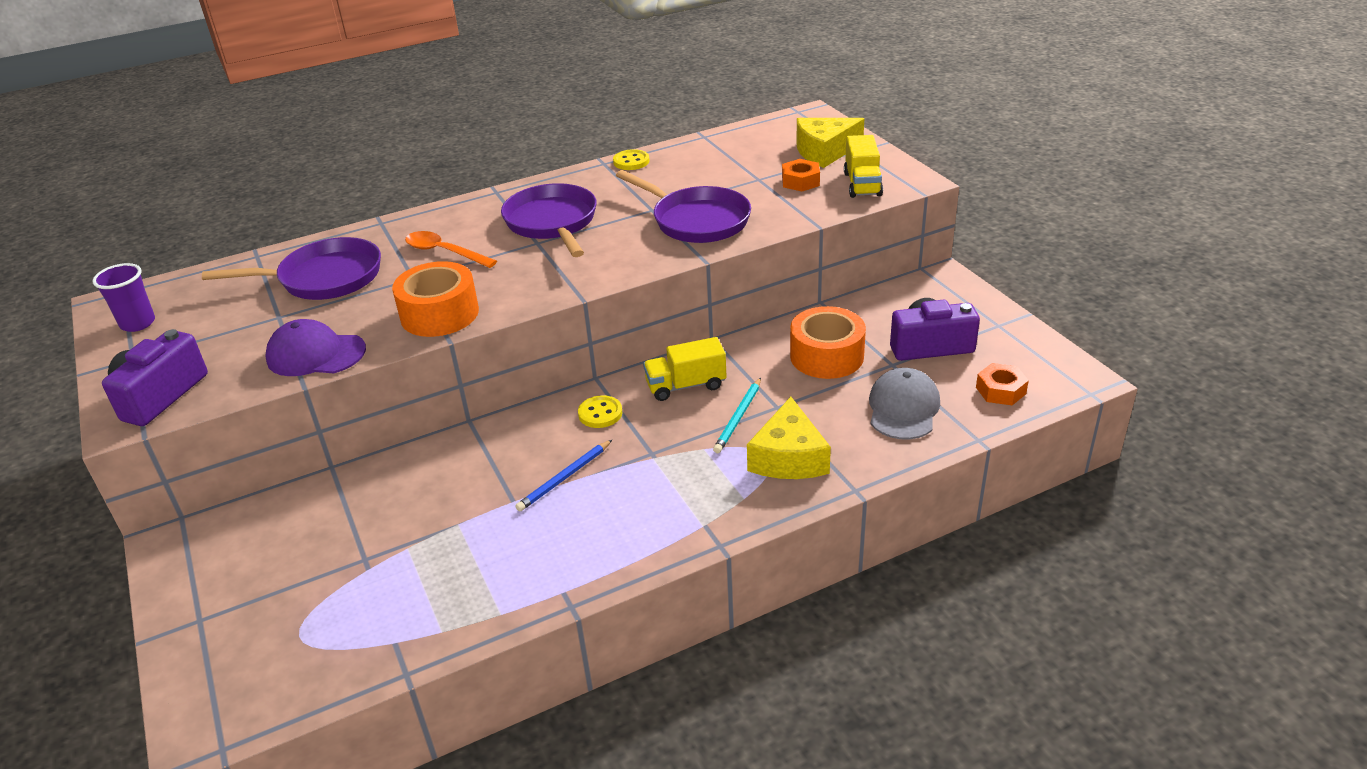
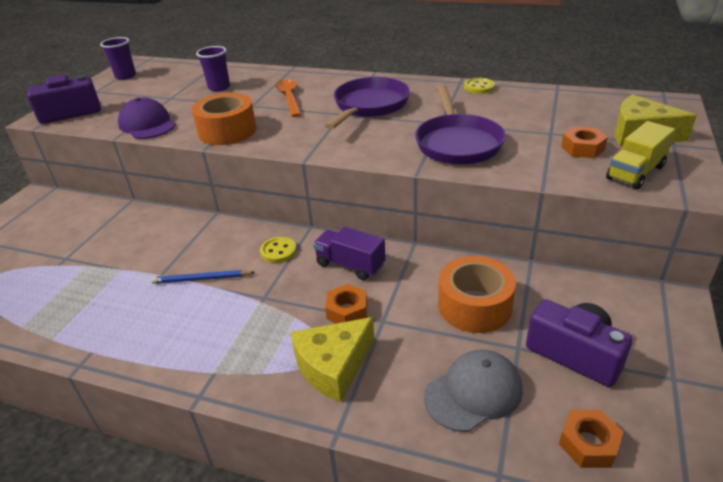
camera: 45 degrees right, 0 degrees up
purple pan [202,237,381,300] -> purple cup [196,46,230,92]
yellow truck [643,337,727,401] -> purple truck [313,227,386,280]
turquoise pencil [713,378,761,453] -> orange nut [325,284,367,324]

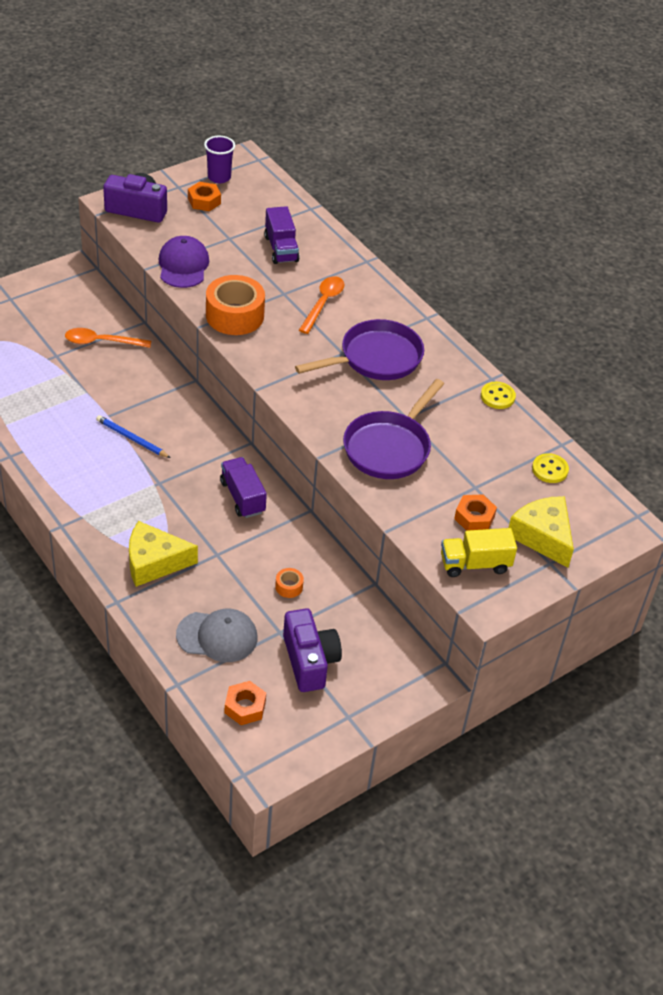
camera: 30 degrees right, 10 degrees up
purple cup [196,46,230,92] -> purple truck [264,206,300,264]
yellow button [260,237,297,263] -> yellow button moved to [532,453,569,483]
orange nut [325,284,367,324] -> orange nut moved to [188,182,221,211]
orange tape [438,256,516,333] -> orange tape [275,568,304,598], size x0.43
none -> orange spoon [65,328,151,348]

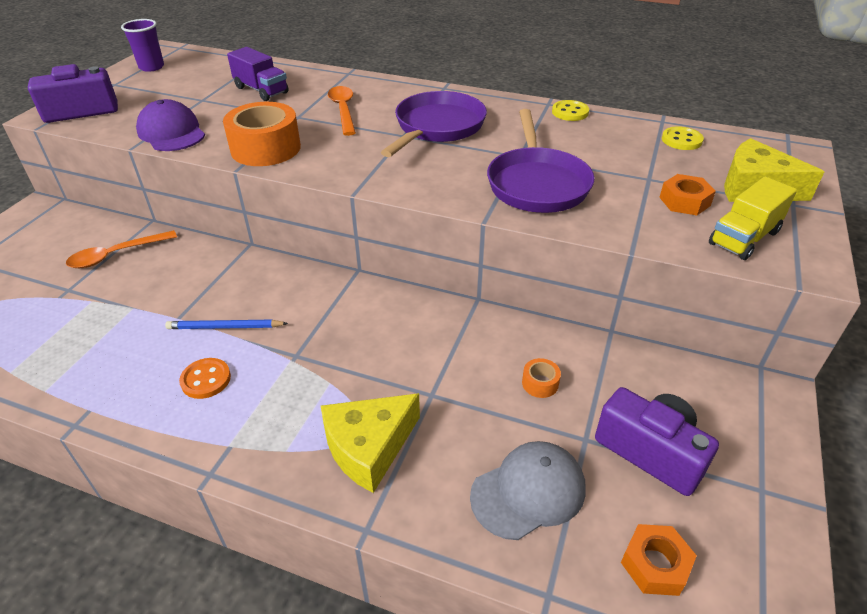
camera: 30 degrees left, 5 degrees down
orange nut [188,182,221,211] -> none
purple truck [220,457,267,518] -> none
none -> orange button [179,358,231,399]

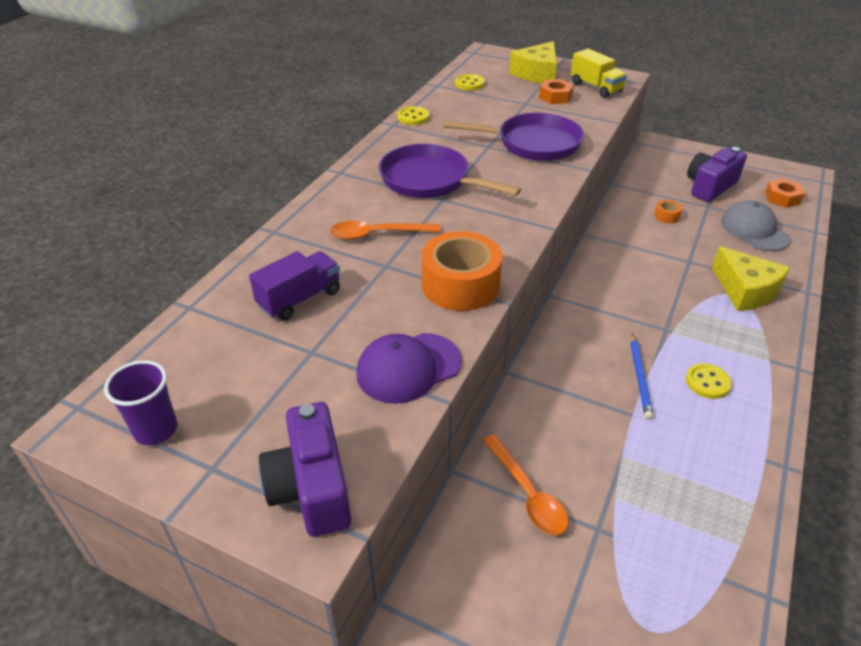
camera: 85 degrees left, 0 degrees up
orange button [179,358,231,399] -> yellow button [686,363,732,399]

